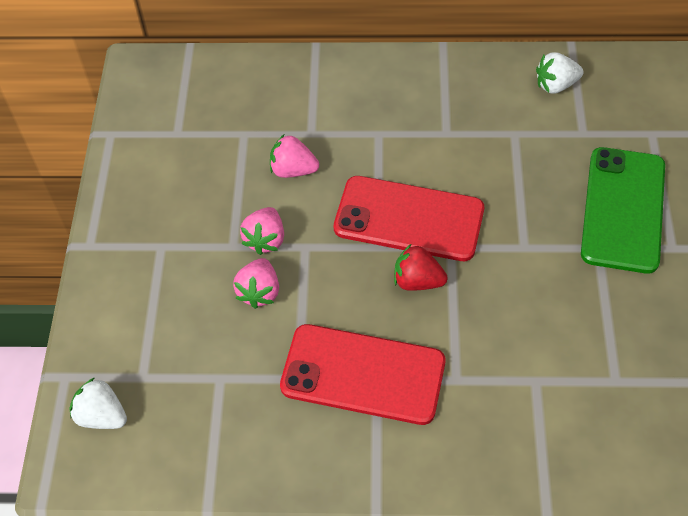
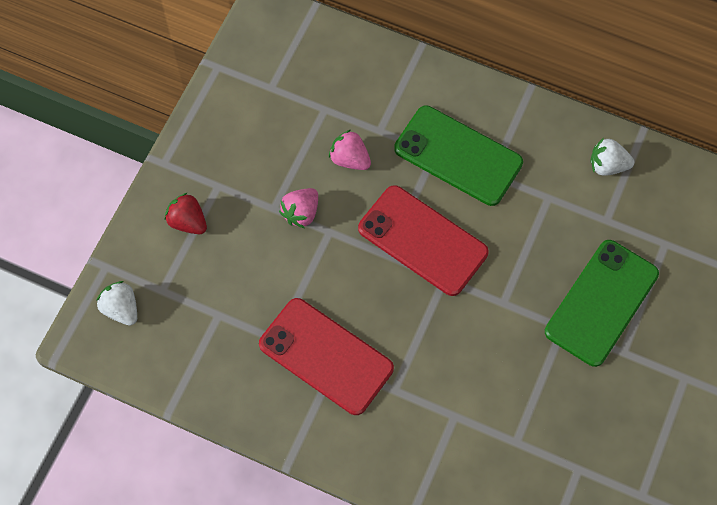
camera: 20 degrees right, 10 degrees up
pink strawberry [233,258,279,309] -> none
red strawberry [394,244,448,291] -> red strawberry moved to [165,193,207,234]
none -> green phone [394,106,523,206]

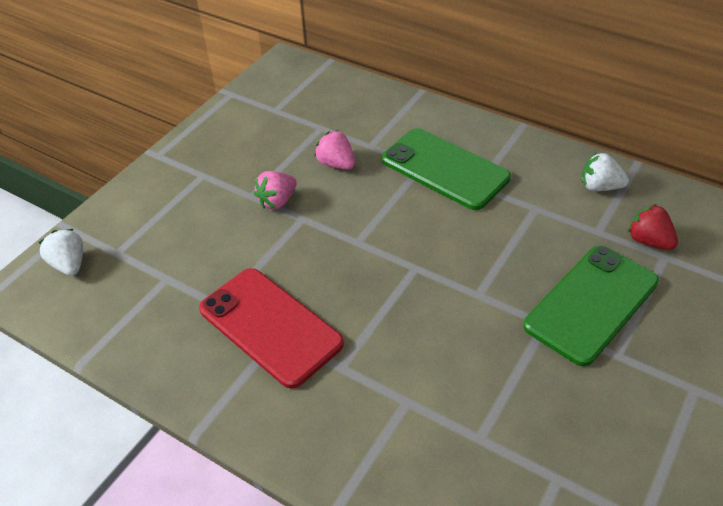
camera: 10 degrees right, 20 degrees down
red strawberry [165,193,207,234] -> red strawberry moved to [628,204,678,250]
red phone [358,185,489,296] -> none

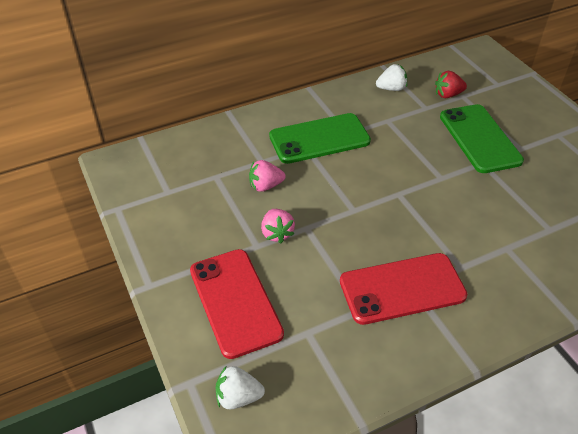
camera: 60 degrees left, 0 degrees up
white strawberry [582,153,629,191] -> white strawberry turned 150 degrees counterclockwise [376,64,407,91]
none -> red phone [190,249,284,359]

